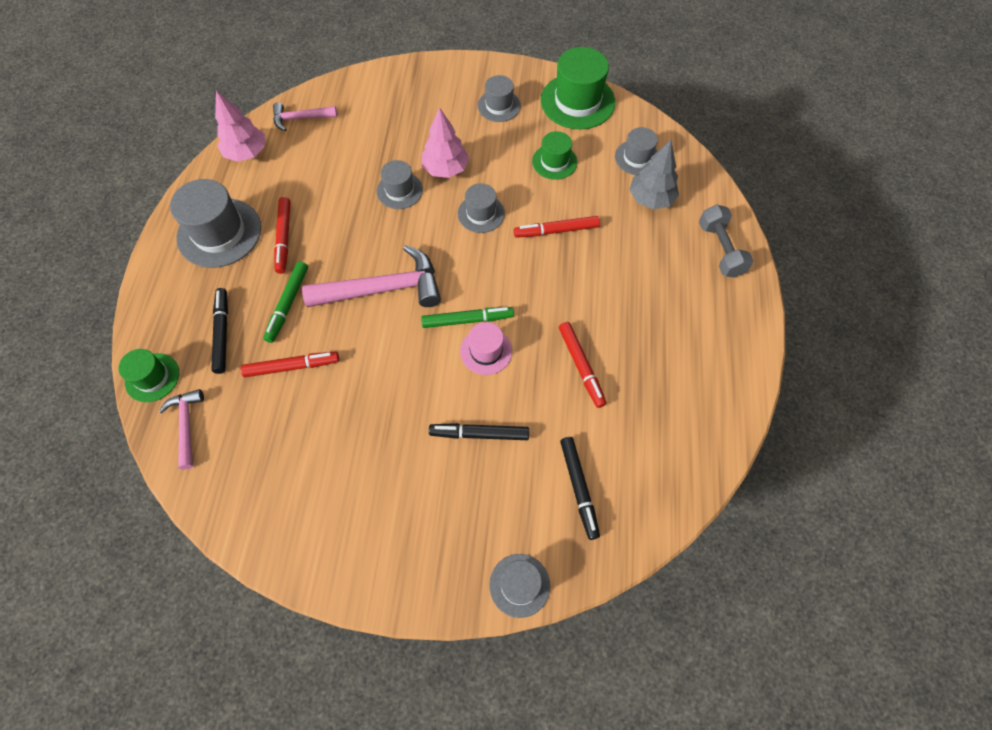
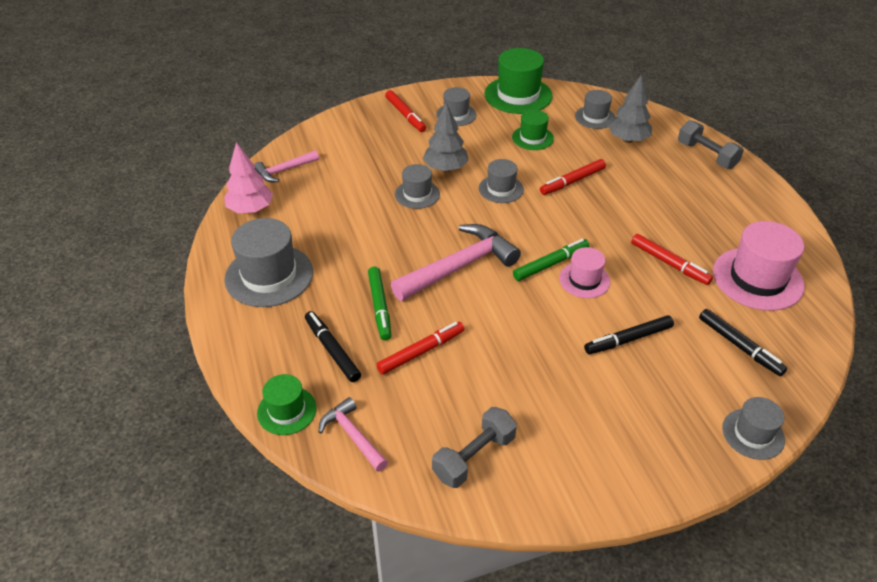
camera: 25 degrees left, 20 degrees down
red marker [274,197,291,274] -> red marker moved to [385,90,426,132]
pink tree [422,107,469,178] -> grey tree [423,102,469,172]
none -> grey dumbbell [432,407,517,488]
none -> pink hat [713,221,805,311]

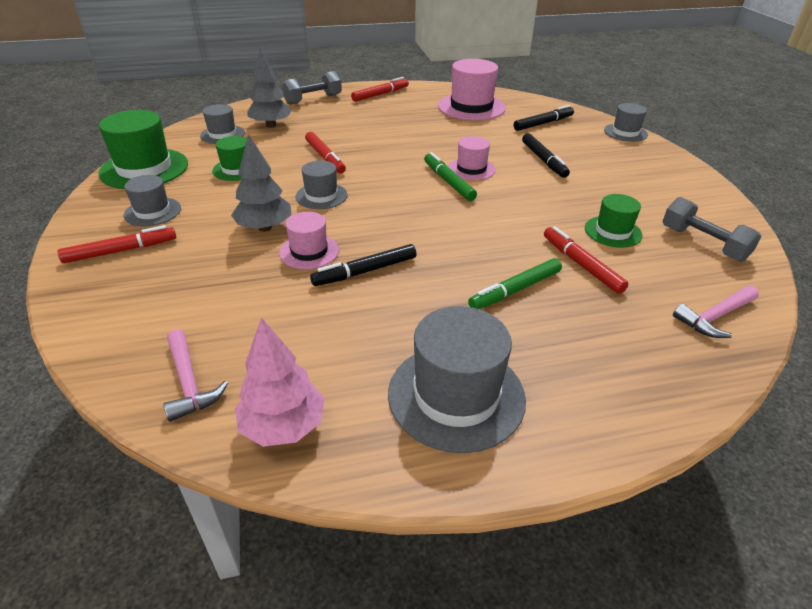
camera: 85 degrees left, 5 degrees down
green hat [257,374,317,435] -> green hat moved to [585,194,642,248]
black marker [305,311,361,382] -> black marker moved to [310,244,416,286]
green marker [368,267,391,340] -> green marker turned 150 degrees clockwise [468,258,562,309]
pink hammer [391,224,521,301] -> none
grey hat [395,164,440,209] -> pink hat [279,212,339,269]
red marker [631,234,713,285] -> red marker moved to [351,77,409,102]

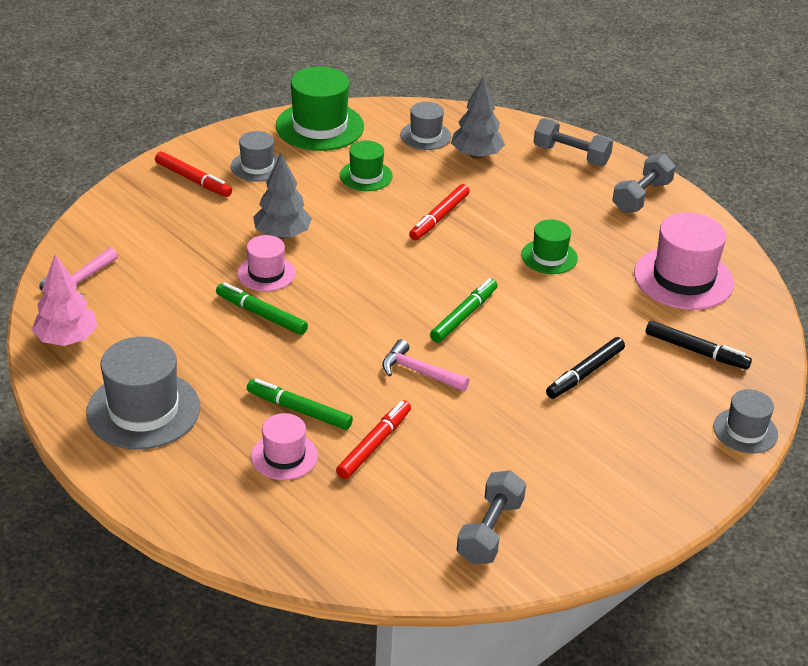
camera: 60 degrees right, 0 degrees up
grey hat [295,161,347,209] -> none
black marker [310,244,416,286] -> green marker [216,283,308,335]
red marker [351,77,409,102] -> grey dumbbell [612,154,676,213]
pink hat [448,136,496,181] -> pink hat moved to [251,413,318,480]
green hat [585,194,642,248] -> green hat moved to [521,219,578,274]
pink hammer [673,285,759,338] -> pink hammer moved to [382,339,470,392]

